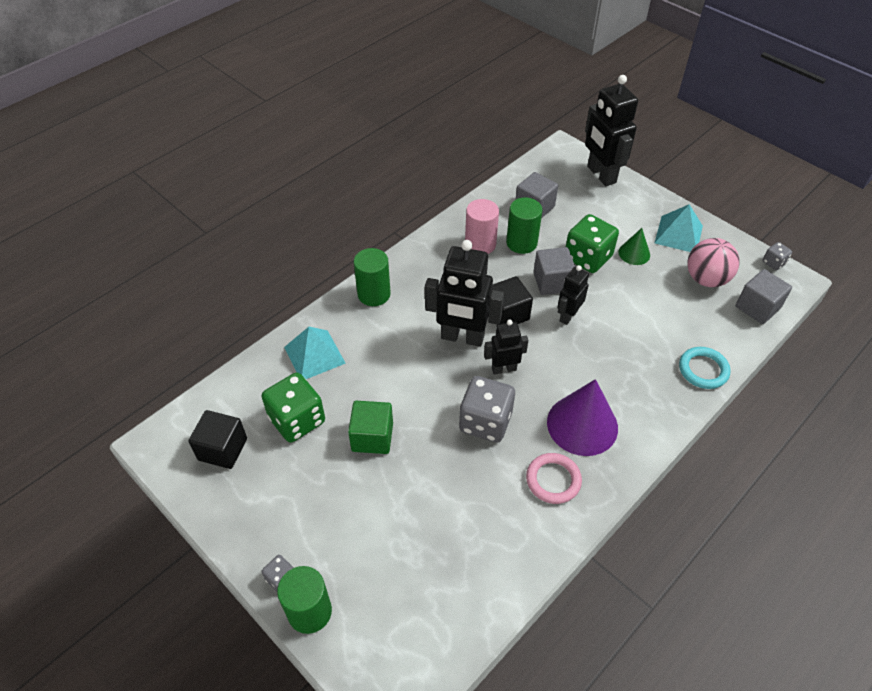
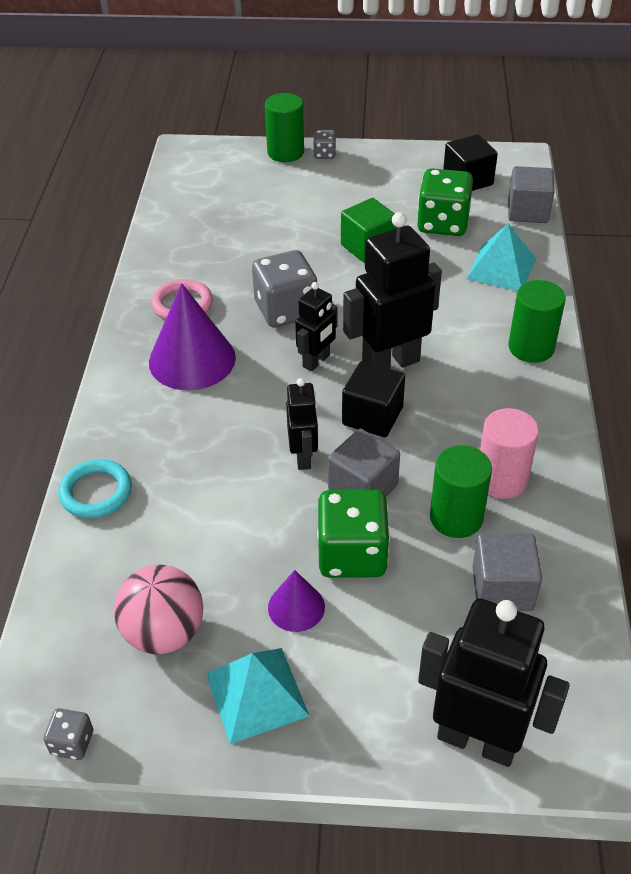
camera: 140 degrees right, 5 degrees down
green cone [618,228,650,265] -> purple cone [268,570,325,632]
grey cube [736,269,792,324] -> grey cube moved to [508,166,555,223]

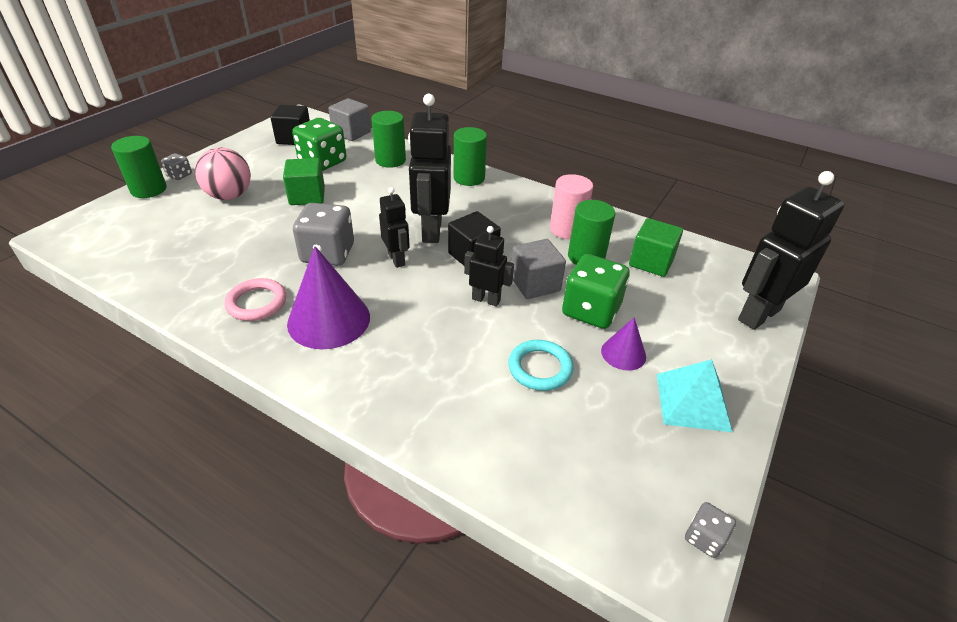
camera: 65 degrees left, 5 degrees down
turquoise ring [58,459,132,518] -> turquoise ring moved to [508,340,574,391]
pink ball [114,565,203,654] -> pink ball moved to [195,147,251,200]
turquoise pyramid [466,223,536,291] -> green cylinder [371,111,406,168]
grey cube [472,533,542,611] -> green cube [629,218,683,277]

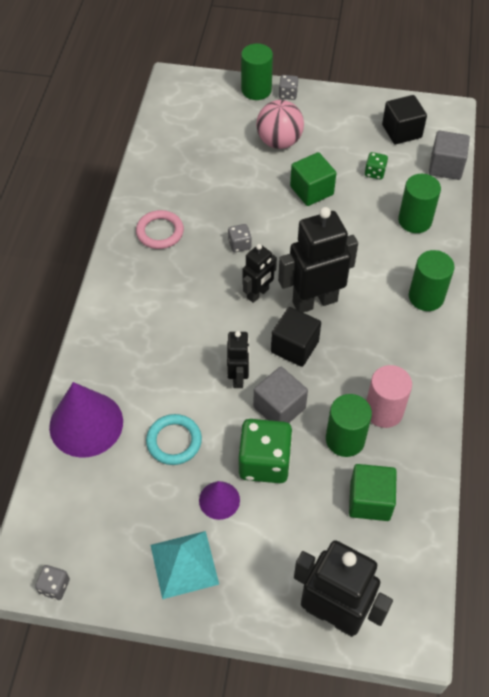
camera: 70 degrees right, 15 degrees up
purple cone [287,246,370,349] -> purple cone moved to [49,382,123,458]
green dice [292,118,346,171] -> green dice [365,152,388,180], size x0.48
grey dice [293,203,354,266] -> grey dice [228,224,252,252], size x0.48

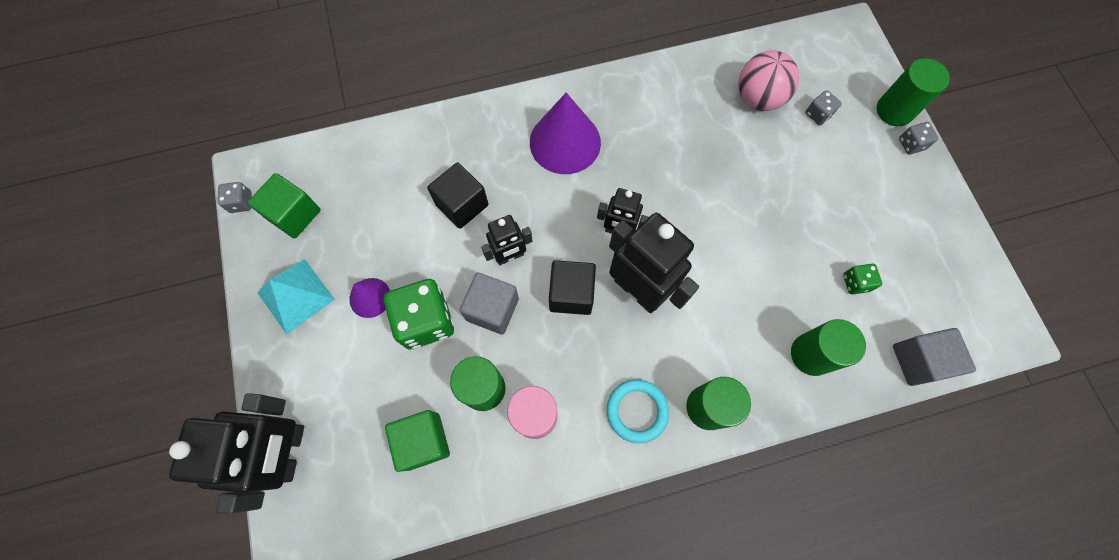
camera: 65 degrees right, 15 degrees up
purple cone [49,382,123,458] -> purple cone moved to [530,93,601,174]
pink ring [136,210,184,249] -> none
turquoise ring [146,414,202,465] -> turquoise ring moved to [607,379,669,443]
grey dice [228,224,252,252] -> grey dice moved to [805,90,842,125]
pink ball [256,100,304,149] -> pink ball moved to [739,50,799,111]
green cube [290,152,336,206] -> green cube moved to [248,173,321,239]
black cube [382,95,427,144] -> black cube moved to [427,163,488,229]

